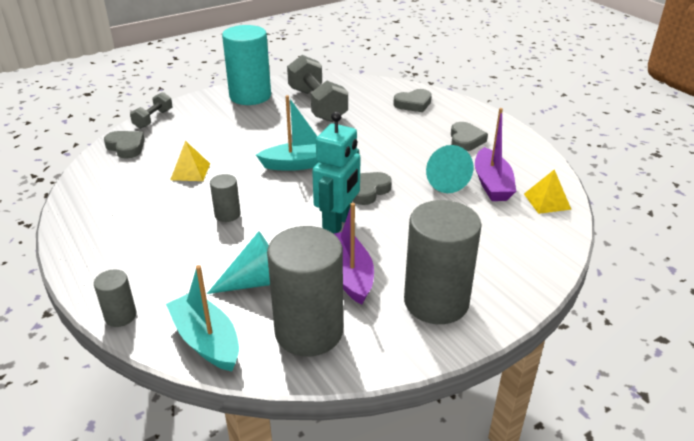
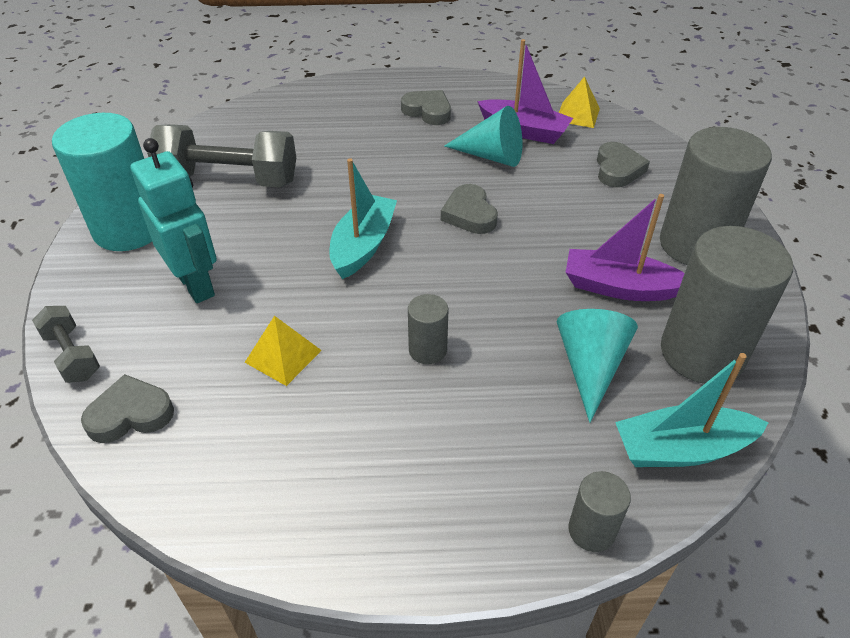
camera: 60 degrees left, 10 degrees up
turquoise robot [312,112,360,234] -> turquoise robot moved to [130,138,217,303]
grey heart [393,89,432,112] -> grey heart moved to [597,142,650,187]

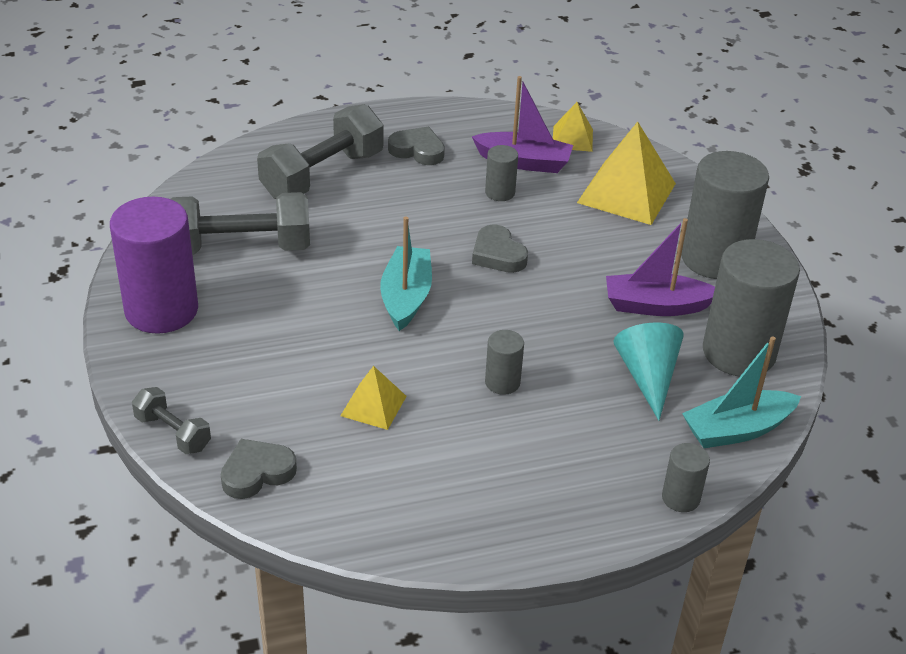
camera: 15 degrees left, 5 degrees down
turquoise cylinder [52,113,152,251] -> purple cylinder [110,197,198,334]
turquoise robot [130,138,217,303] -> none
turquoise cone [444,106,523,167] -> grey cylinder [485,145,518,201]
grey heart [597,142,650,187] -> yellow pyramid [577,122,676,225]
none -> grey dumbbell [257,104,384,199]

